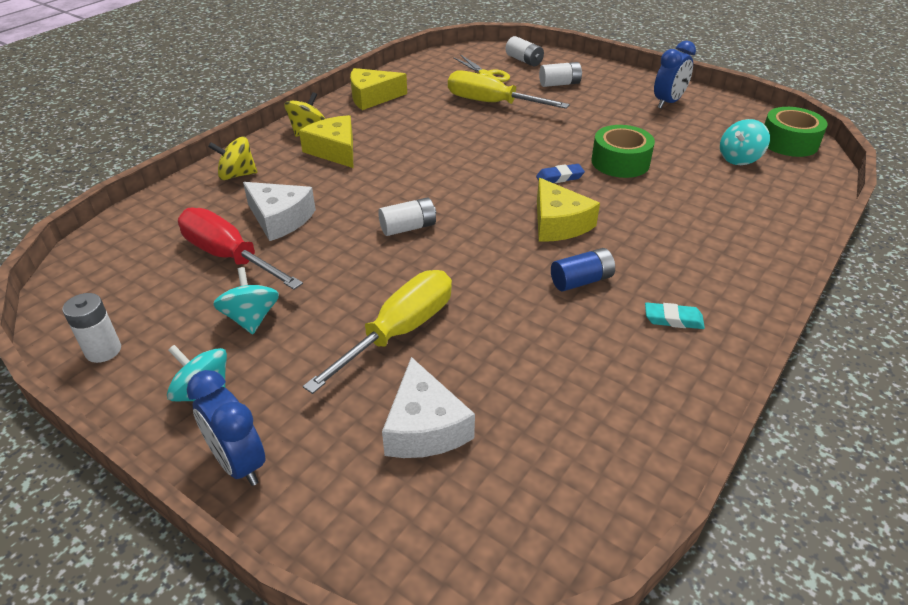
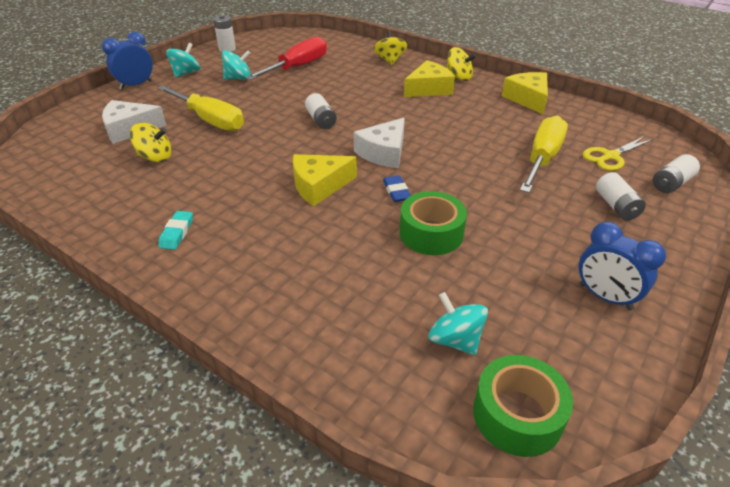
camera: 90 degrees right, 0 degrees up
white cheese [243,182,316,241] -> white cheese moved to [354,118,405,168]
blue battery [551,248,615,292] -> none
none -> yellow spinning top [130,123,172,162]

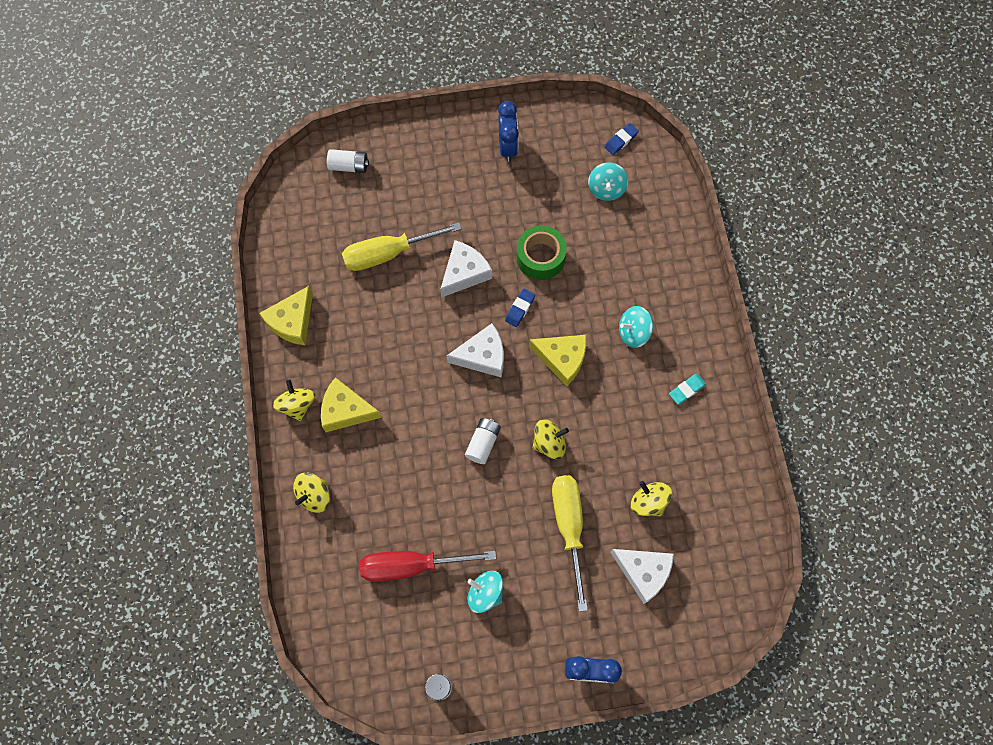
camera: 135 degrees left, 30 degrees up
turquoise spinning top [166,43,201,78] -> turquoise spinning top moved to [619,306,653,348]
green tape [473,355,573,457] -> blue eraser [604,123,639,155]
yellow scissors [583,136,653,171] -> none
white battery [596,172,646,220] -> none
none -> white cheese [440,240,492,298]
none -> yellow spinning top [533,419,569,459]

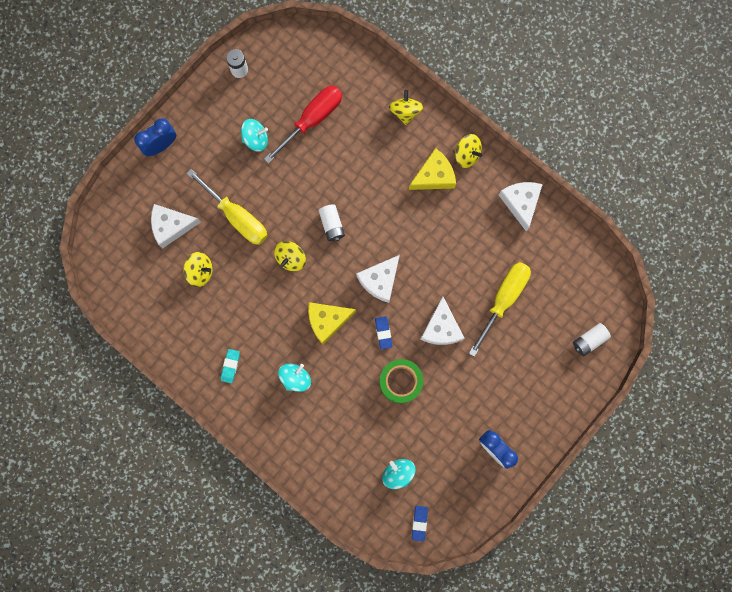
camera: 140 degrees right, 10 degrees up
yellow cheese [259,286,313,345] -> white cheese [499,182,543,231]

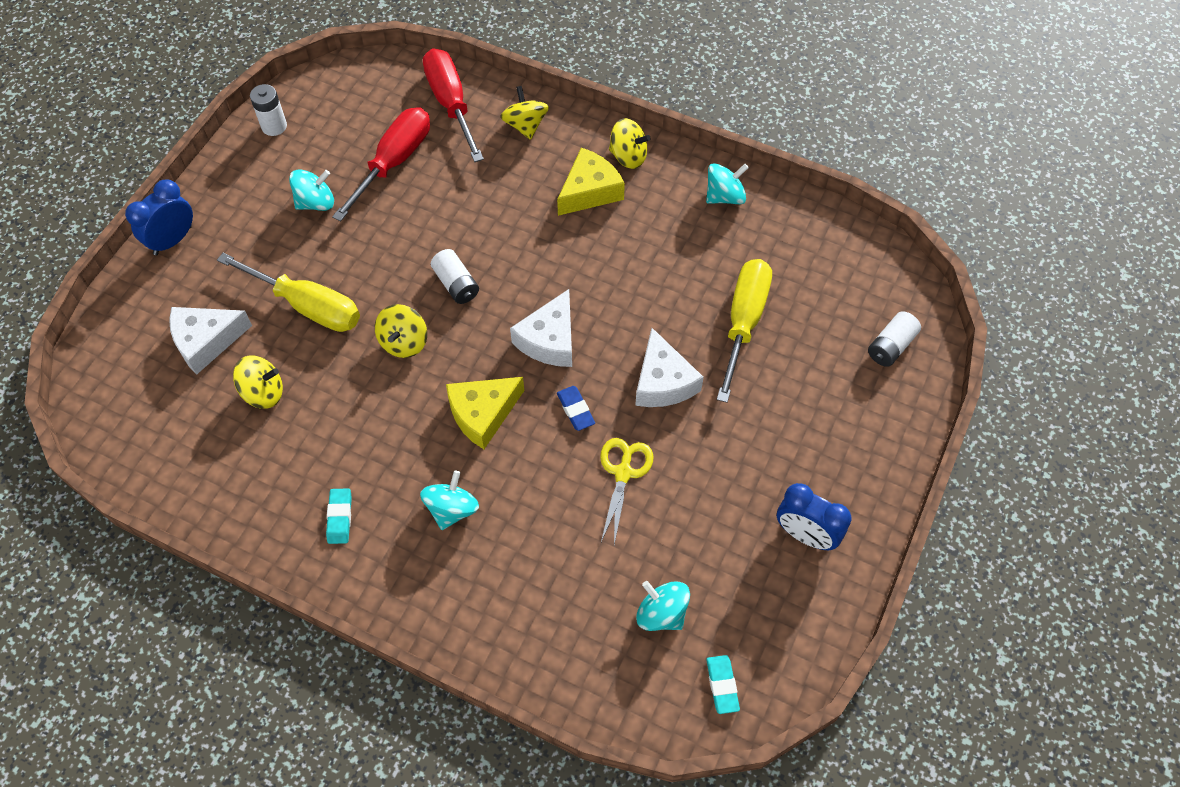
camera: 15 degrees left, 20 degrees down
green tape [380,359,423,403] -> yellow scissors [600,438,654,545]
blue eraser [412,506,428,542] -> turquoise eraser [706,655,740,714]
white cheese [499,182,543,231] -> turquoise spinning top [706,163,749,204]
none -> red screwdriver [423,48,484,162]

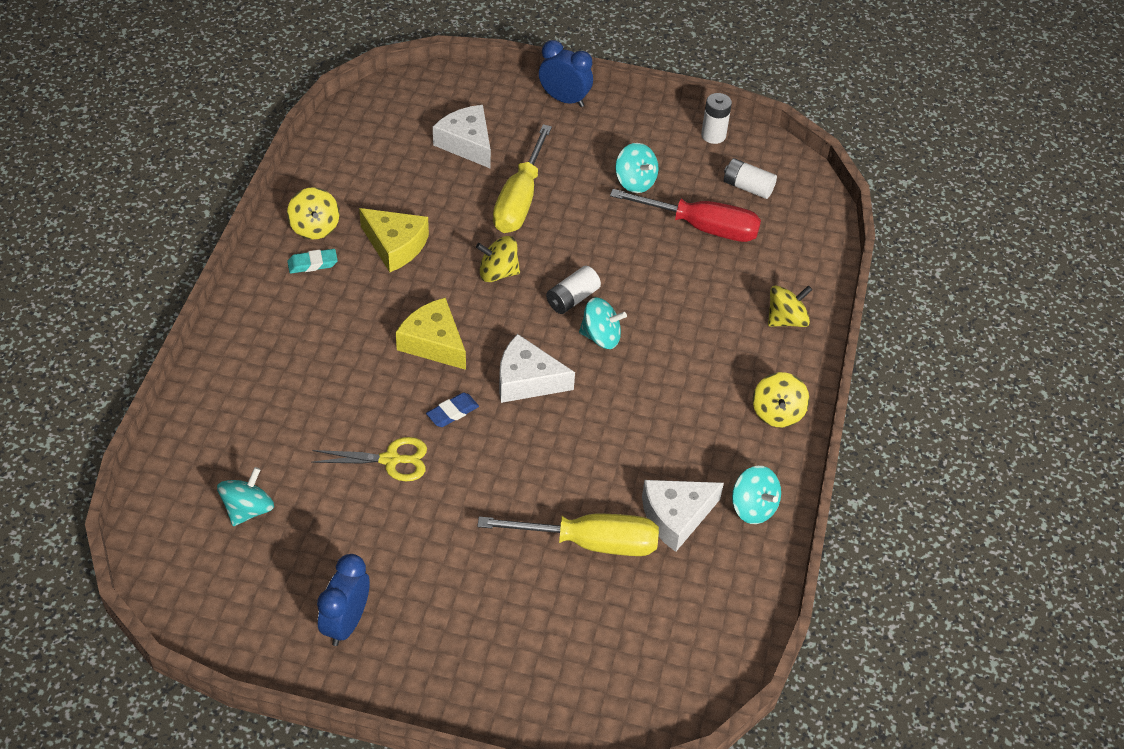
camera: 75 degrees right, 10 degrees down
yellow spinning top [233,355,283,408] -> yellow spinning top moved to [287,187,340,240]
turquoise spinning top [420,471,479,530] -> turquoise spinning top moved to [579,297,627,349]
red screwdriver [423,48,484,162] -> none
yellow cheese [557,148,625,216] -> yellow cheese moved to [359,208,429,272]
white cheese [635,328,704,407] -> white cheese moved to [642,480,724,552]
turquoise eraser [706,655,740,714] -> none
white battery [868,311,921,367] -> white battery moved to [724,158,777,199]

